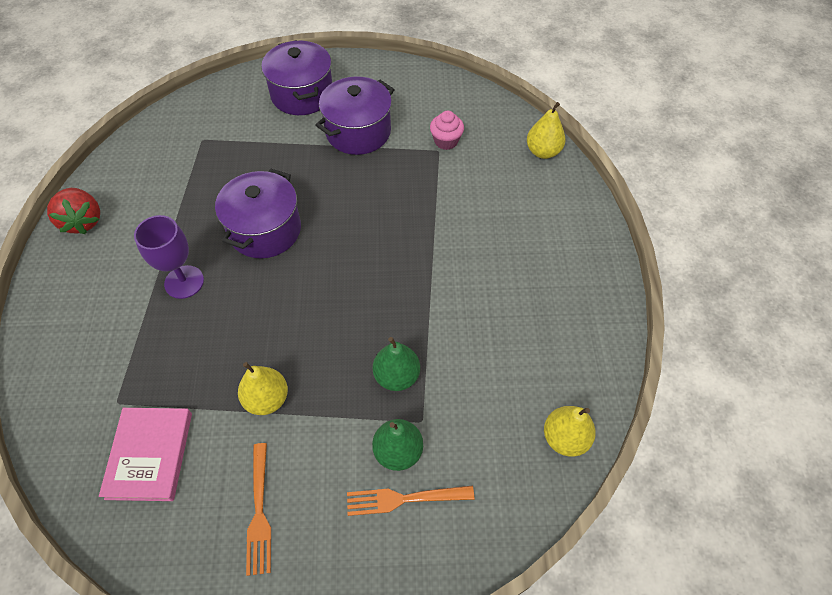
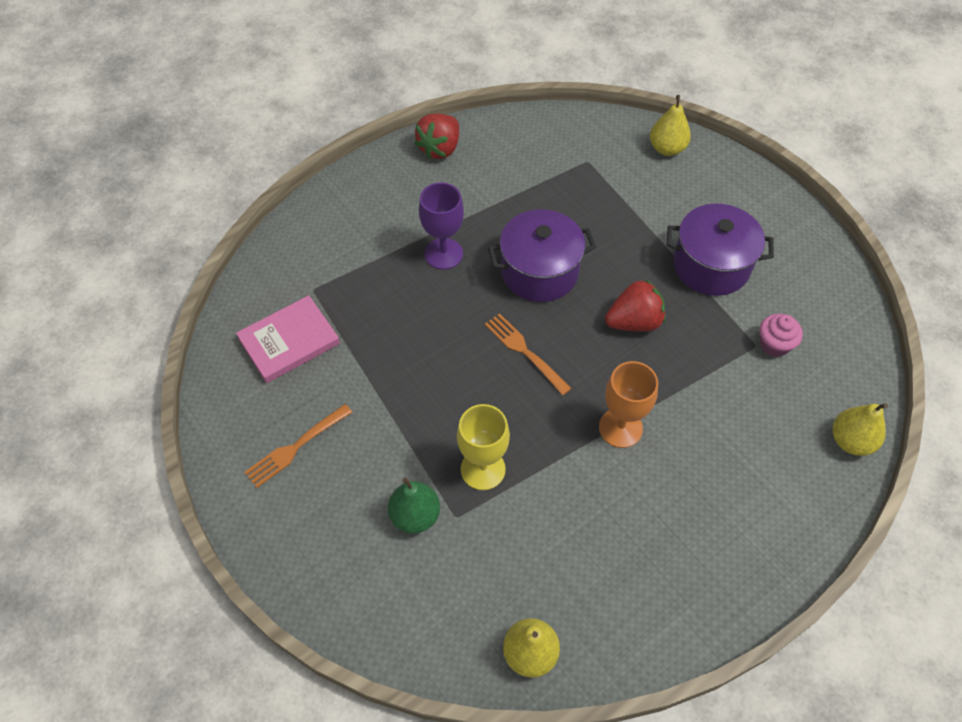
camera: 55 degrees right, 0 degrees up
yellow pear [238,362,288,415] -> yellow pear moved to [650,95,691,156]
purple pot [261,40,332,115] -> none
orange fork [347,486,474,516] -> orange fork moved to [485,313,572,396]
green pear [373,337,420,391] -> yellow goblet [457,404,510,490]
none -> orange goblet [599,361,658,448]
none -> red strawberry [605,279,666,331]

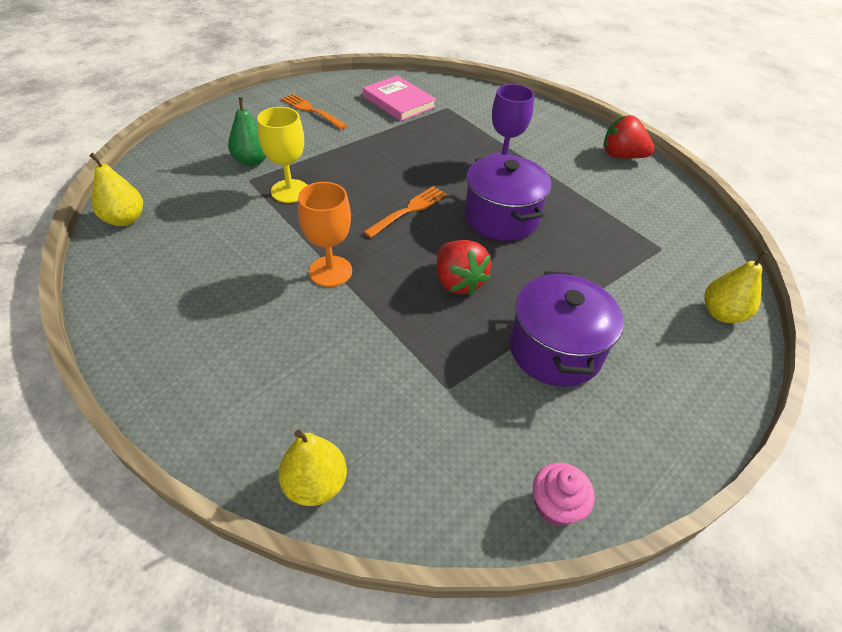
camera: 80 degrees right, 10 degrees down
pink cupcake [760,314,803,357] -> pink cupcake moved to [533,463,595,526]

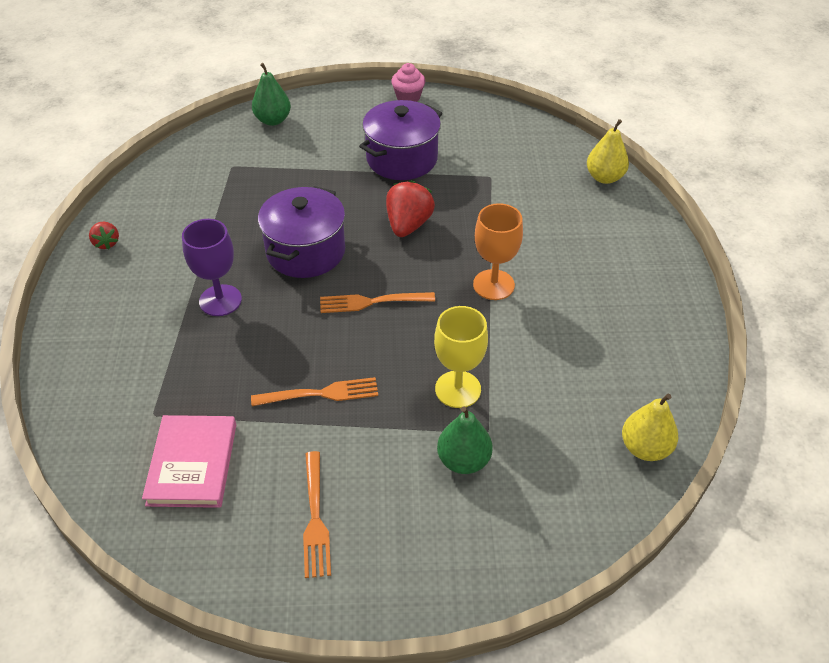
camera: 135 degrees left, 0 degrees up
pink cupcake [533,463,595,526] -> pink cupcake moved to [391,63,425,102]
red strawberry [603,115,655,159] -> red strawberry [89,222,119,250], size x0.56
yellow pear [704,250,769,323] -> green pear [252,63,291,126]
none -> orange fork [251,377,378,406]

